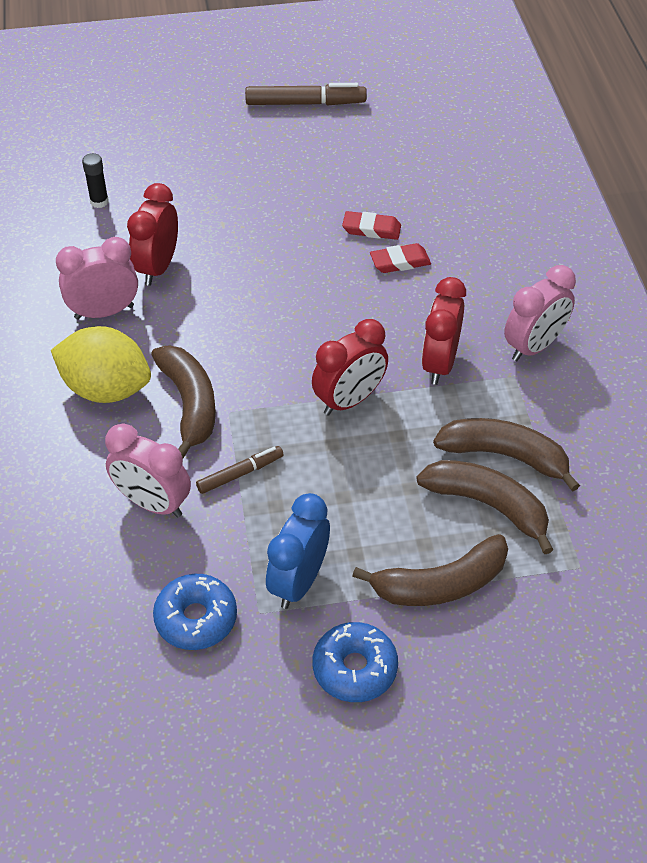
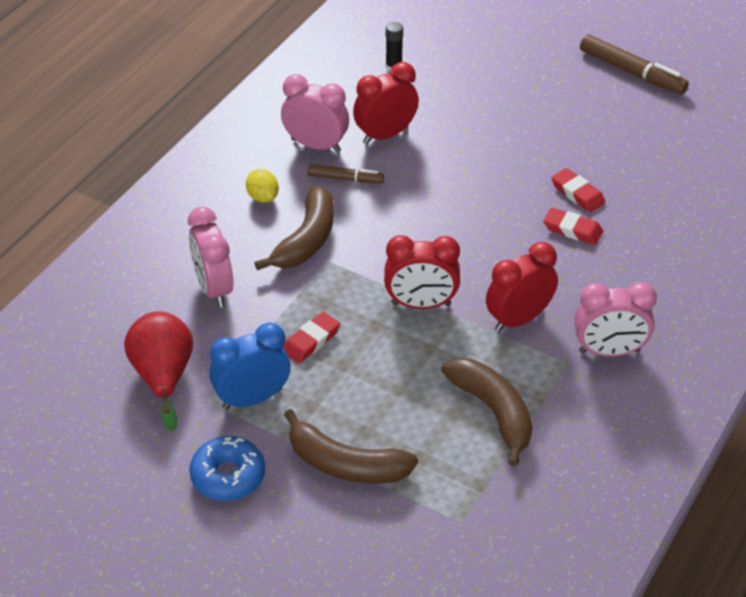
camera: 40 degrees right, 5 degrees down
yellow lemon [51,326,151,403] -> yellow lemon [246,169,279,203], size x0.48
blue donut [153,574,237,650] -> red pear [124,311,193,431]
brown marker [196,446,284,494] -> brown marker moved to [307,164,384,183]
brown banana [416,460,554,554] -> none
none -> red eraser [283,312,340,363]

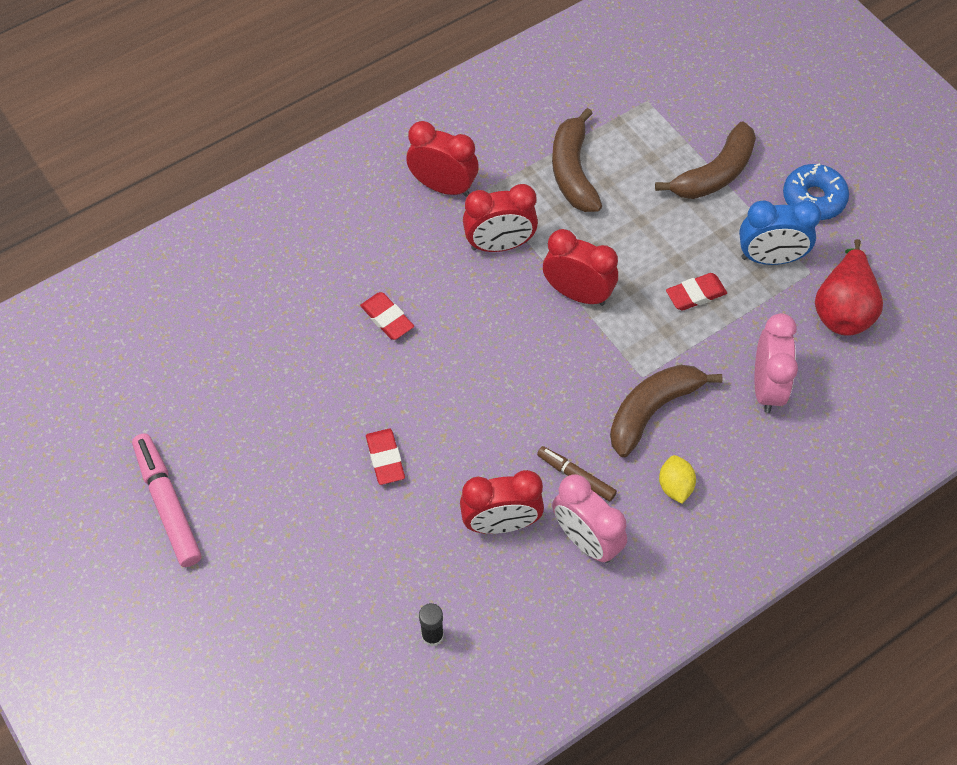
camera: 155 degrees left, 15 degrees up
brown banana [284,409,418,484] -> brown banana turned 90 degrees clockwise [655,121,756,199]
red eraser [551,168,605,212] -> red eraser moved to [366,429,405,485]
pink clock [574,282,657,357] -> red clock [406,121,479,197]
brown marker [580,35,689,94] -> pink marker [132,434,201,567]

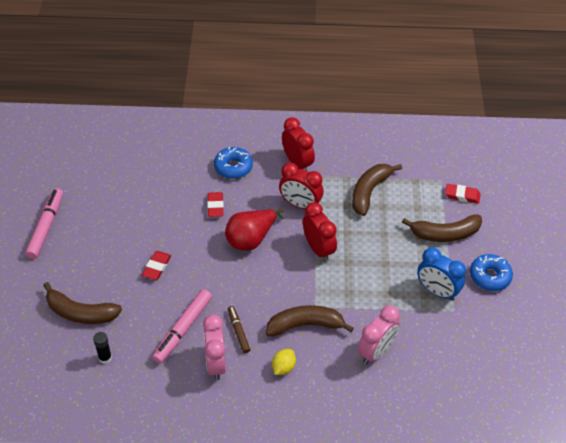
camera: 35 degrees right, 10 degrees down
red clock [460,470,544,534] -> pink marker [152,289,212,363]
red eraser [666,273,727,311] -> red eraser moved to [445,184,480,204]
red pear [815,239,883,336] -> red pear moved to [225,208,284,251]
none -> brown banana [43,282,122,324]
none -> blue donut [214,147,253,179]

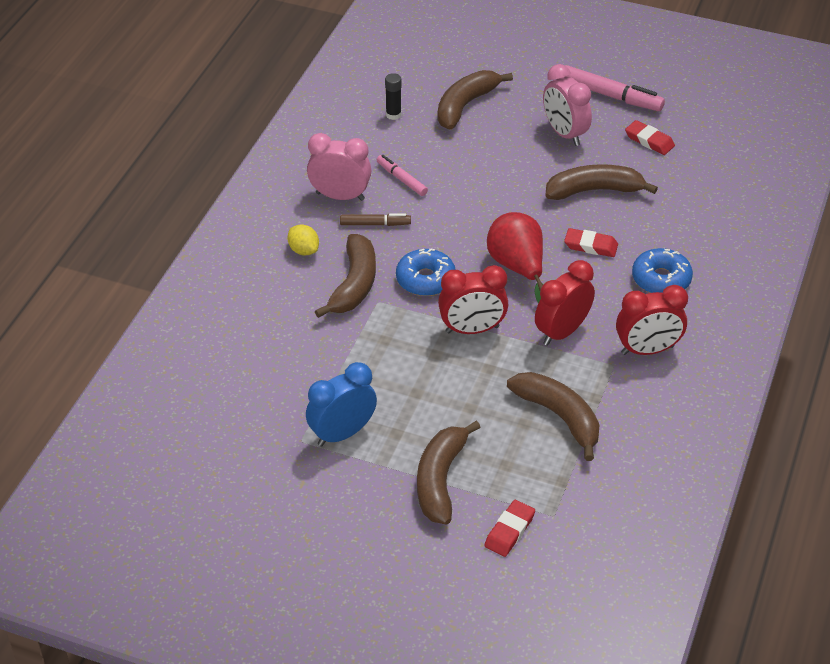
camera: 110 degrees right, 5 degrees down
red eraser [142,251,171,280] -> red eraser moved to [625,120,675,155]
pink marker [152,289,212,363] -> pink marker [377,155,428,196], size x0.60
pink clock [358,305,400,364] -> pink clock moved to [543,64,592,146]
blue donut [470,254,513,291] -> blue donut moved to [396,248,456,296]
none -> brown banana [545,164,658,200]

